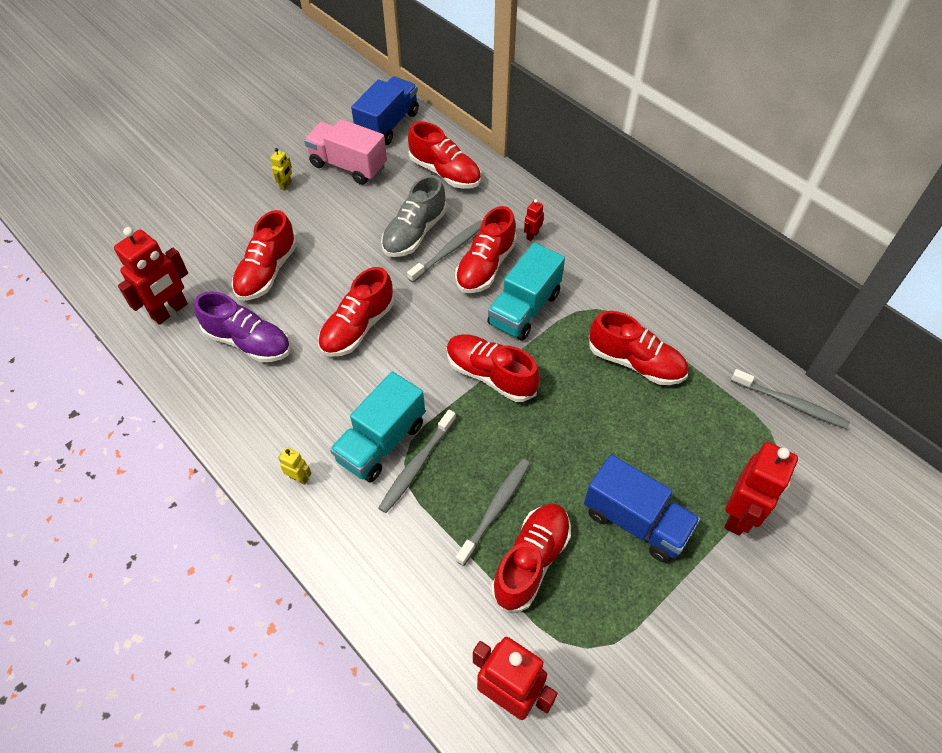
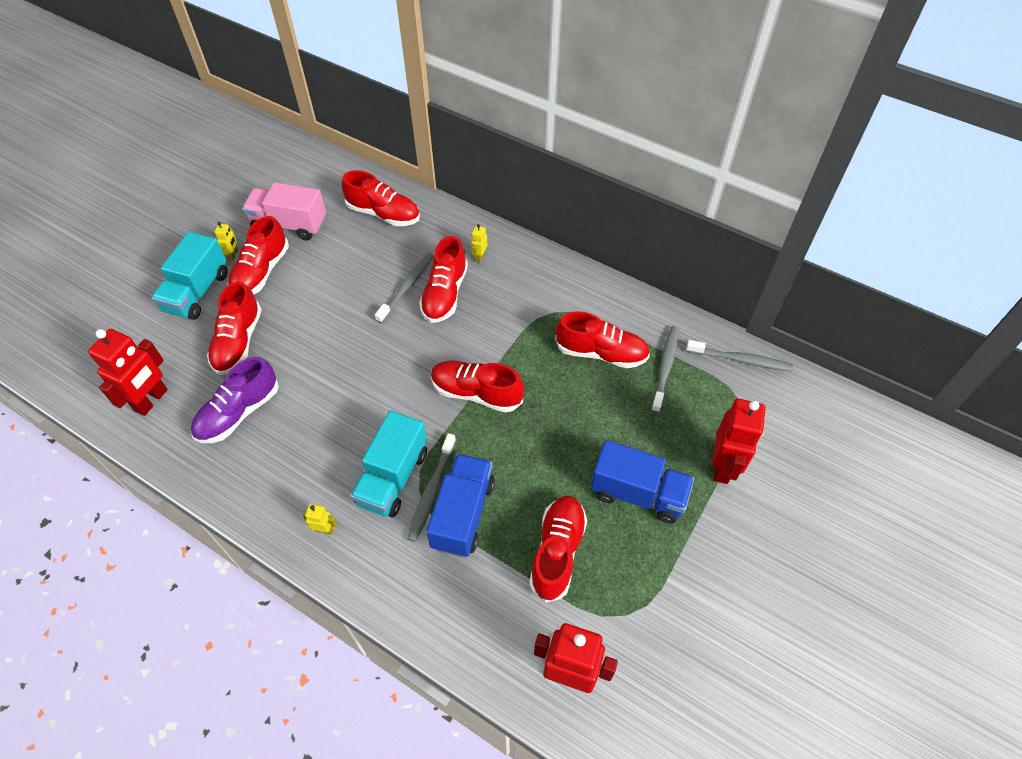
camera: 15 degrees left, 0 degrees up
purple shoe [194,291,291,362] -> purple shoe turned 120 degrees clockwise [191,357,279,443]
red shoe [318,267,395,357] -> red shoe moved to [227,216,289,295]
blue truck [351,76,419,145] -> blue truck moved to [426,454,495,557]
grey shoe [381,175,447,257] -> none
grey toothbrush [455,459,530,566] -> grey toothbrush moved to [651,326,679,413]
turquoise truck [487,243,565,341] -> turquoise truck moved to [151,232,227,320]
red robot [524,199,544,241] -> yellow robot [471,224,487,263]

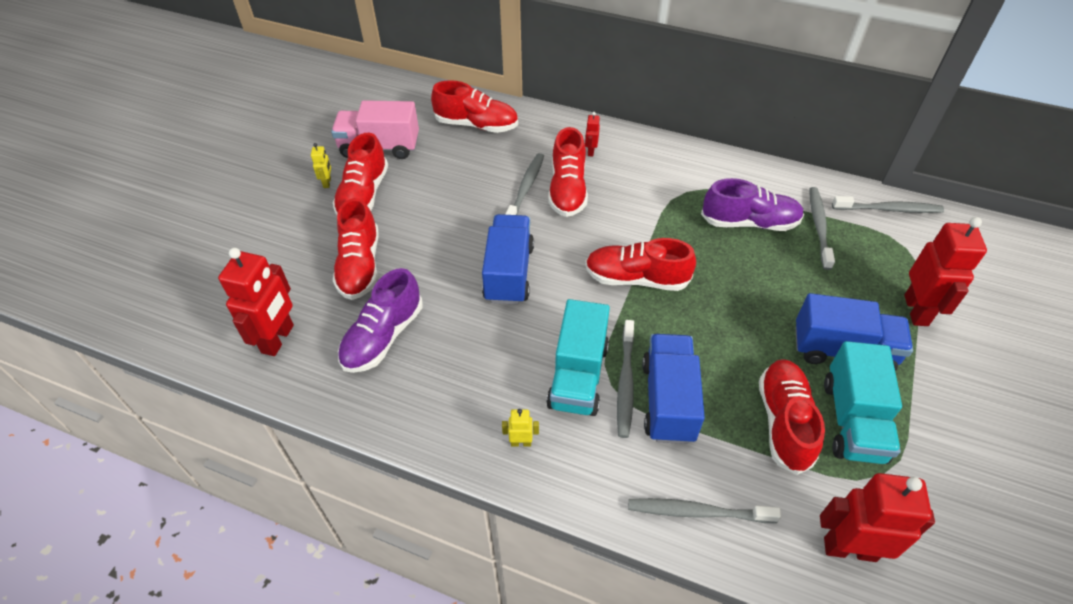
camera: 10 degrees left, 5 degrees down
turquoise truck [151,232,227,320] -> turquoise truck moved to [824,341,902,464]
yellow robot [471,224,487,263] -> red robot [585,112,600,157]
red shoe [555,311,650,368] -> purple shoe [701,178,804,231]
none -> blue truck [482,214,534,305]
none -> grey toothbrush [628,498,781,523]

